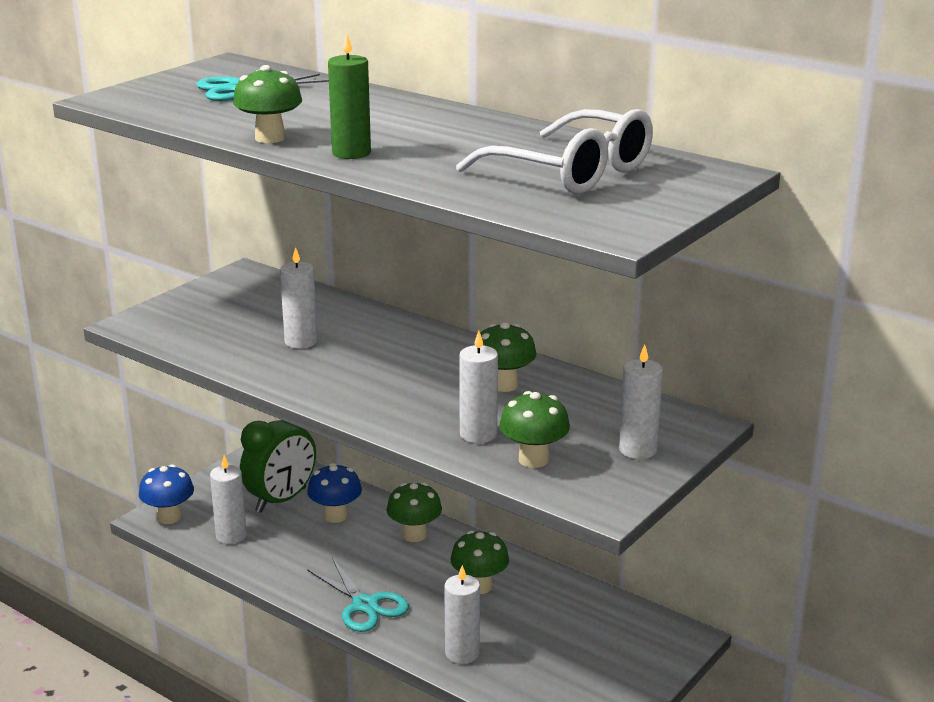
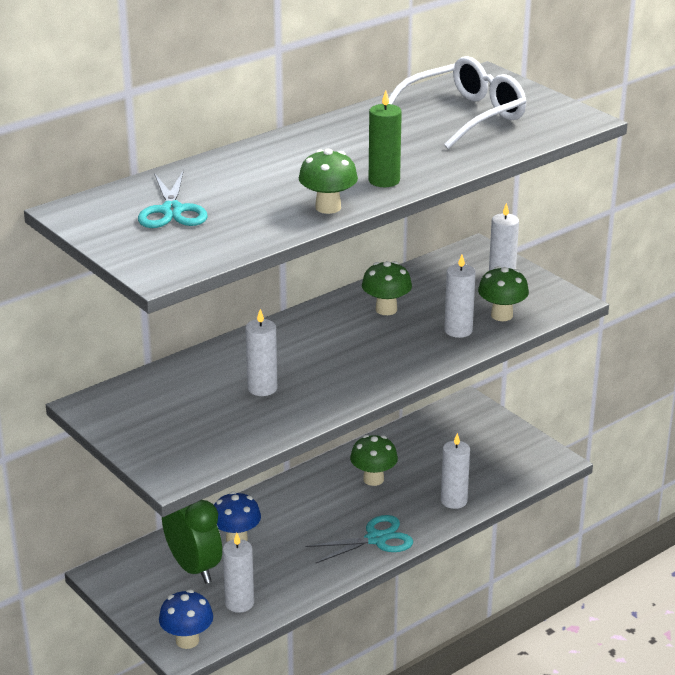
camera: 75 degrees left, 5 degrees up
green mushroom [386,482,442,542] -> none

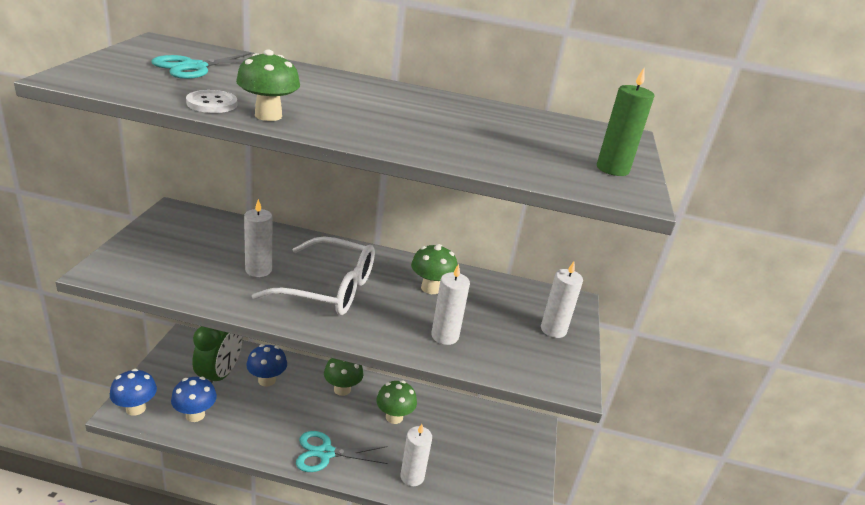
camera: 45 degrees right, 0 degrees up
white candle [223,533,254,613] -> blue mushroom [171,377,217,422]
turquoise scissors [306,515,413,564] -> turquoise scissors turned 150 degrees clockwise [296,431,388,472]
green candle [369,90,402,187] -> green candle moved to [597,68,654,176]
white glasses [388,56,527,149] -> white glasses moved to [252,236,375,315]
green mushroom [478,266,529,321] -> green mushroom moved to [324,358,363,396]
none -> white button [186,90,237,113]

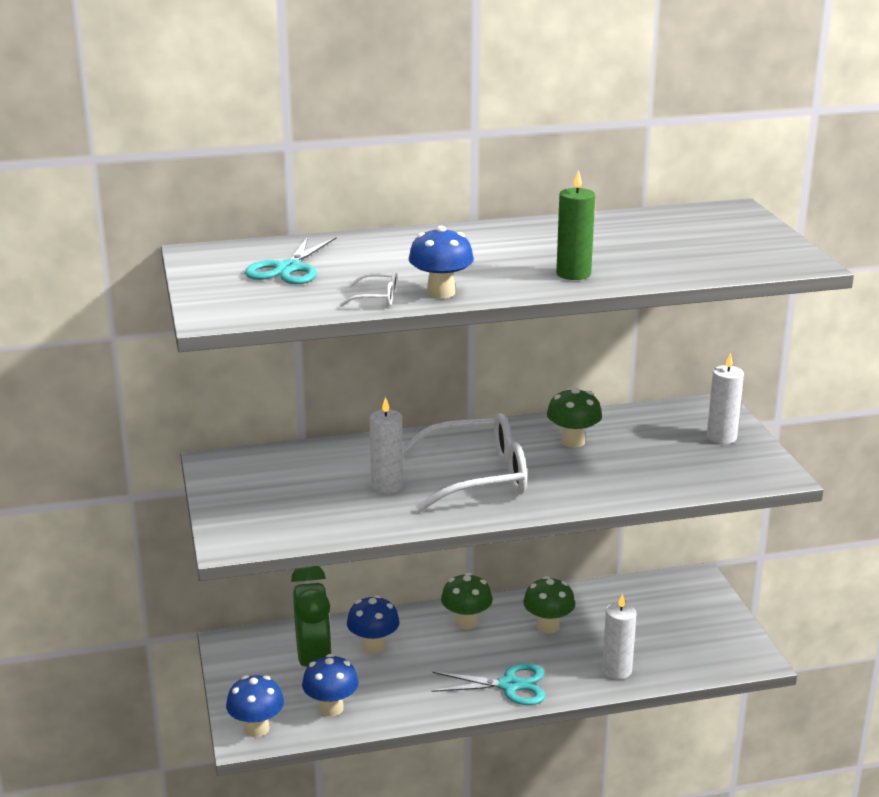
camera: 20 degrees left, 5 degrees down
white button [186,90,237,113] -> white glasses [339,271,398,307]
green mushroom [236,50,300,121] -> blue mushroom [409,225,474,298]
turquoise scissors [296,431,388,472] -> turquoise scissors turned 150 degrees counterclockwise [431,663,545,705]
white candle [431,264,470,345] -> none
green candle [597,68,654,176] -> green candle moved to [556,170,595,280]

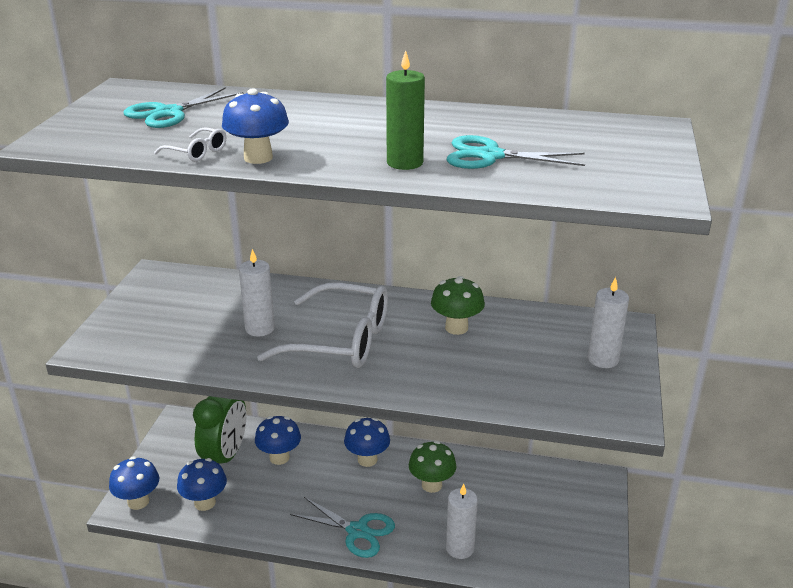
camera: 25 degrees right, 5 degrees up
green mushroom [441,573,493,630] -> blue mushroom [344,418,390,467]
none -> turquoise scissors [447,135,585,169]

